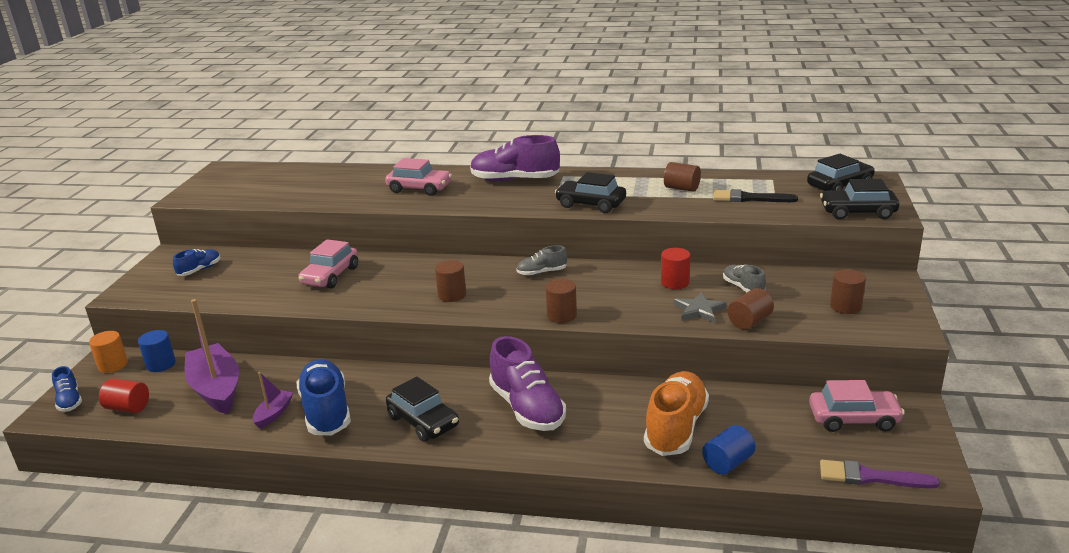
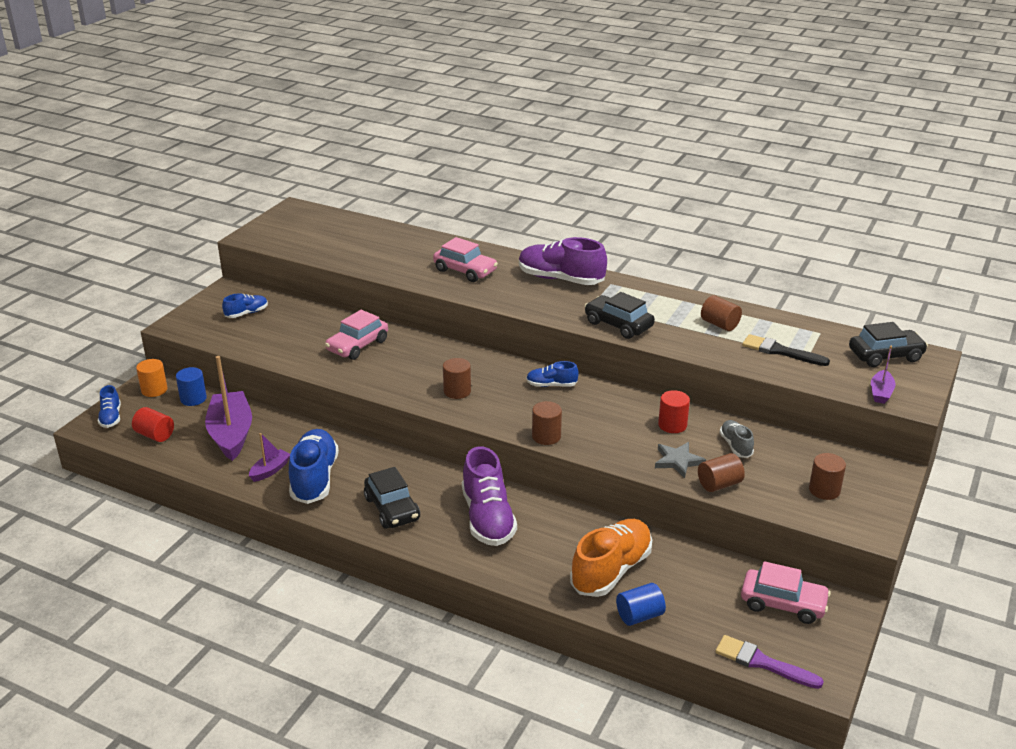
camera: 15 degrees right, 5 degrees up
grey shoe [516,245,567,276] -> blue shoe [526,361,579,387]
black car [820,179,899,220] -> purple boat [871,346,896,404]

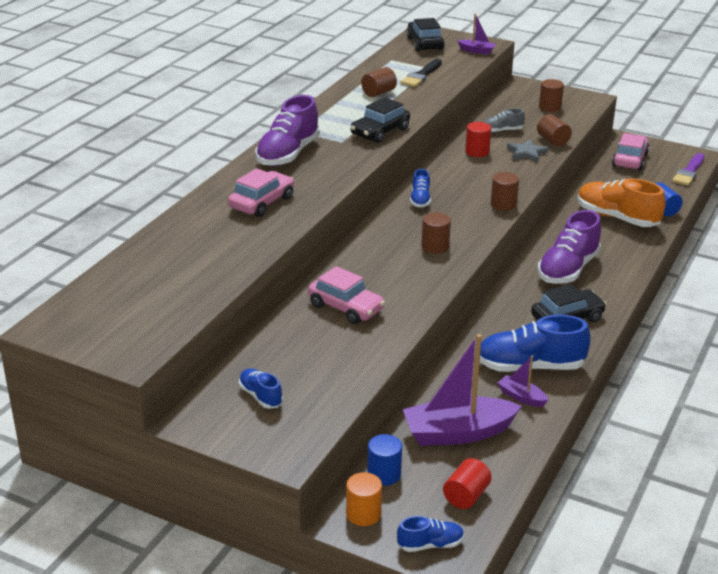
camera: 90 degrees left, 0 degrees up
purple shoe [462,446,517,546] -> purple shoe turned 135 degrees clockwise [538,210,601,284]

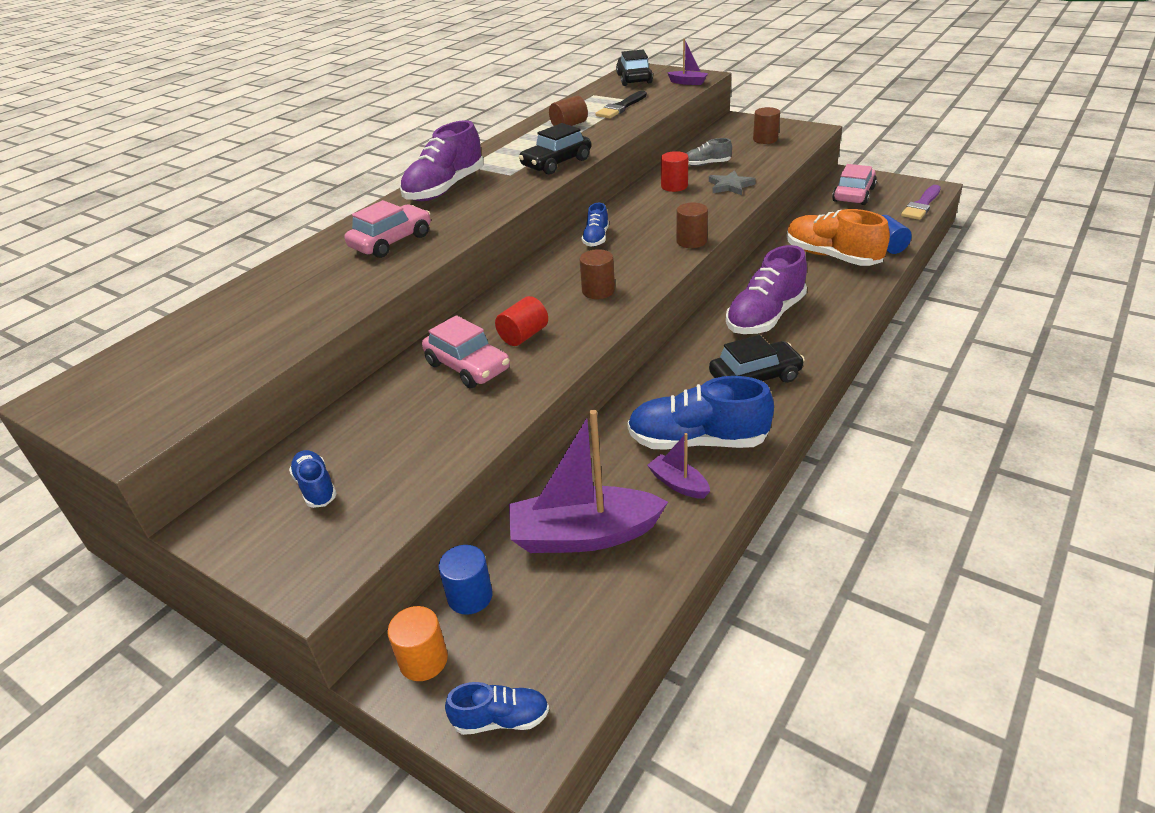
camera: 10 degrees right, 5 degrees up
red cylinder [443,458,492,509] -> red cylinder moved to [495,296,548,346]
brown cylinder [537,114,572,146] -> none

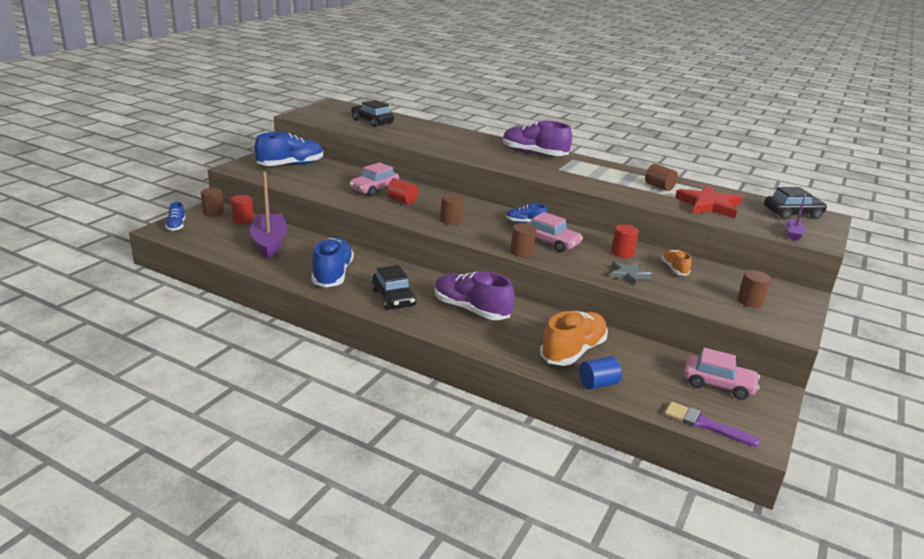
camera: 80 degrees right, 10 degrees down
blue shoe [289,450,337,508] -> blue shoe [254,132,323,166], size x1.94
pink car [345,200,431,258] -> pink car moved to [527,212,583,253]
orange cylinder [388,606,448,681] -> brown cylinder [201,188,224,217]
blue cylinder [438,545,493,615] -> red cylinder [231,195,254,224]
black car [519,123,591,175] -> black car moved to [351,100,394,127]
black brush [595,90,647,118] -> red star [675,185,742,218]
purple boat [647,433,710,499] -> none
grey shoe [686,138,732,166] -> orange shoe [661,249,692,276]

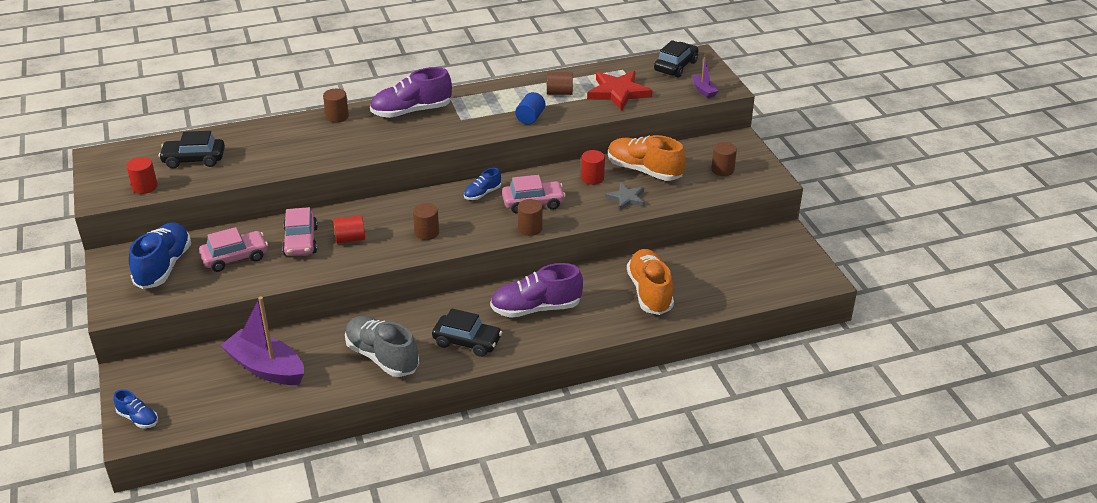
camera: 45 degrees left, 10 degrees up
brown cylinder [201,188,224,217] -> brown cylinder moved to [323,89,349,123]
red cylinder [231,195,254,224] -> red cylinder moved to [126,157,158,194]
blue shoe [311,238,354,288] -> grey shoe [345,316,419,377]
blue cylinder [579,356,622,390] -> blue cylinder moved to [515,92,545,125]
orange shoe [661,249,692,276] -> orange shoe [608,135,686,181], size x1.94
purple brush [665,402,761,447] -> none
pink car [684,348,760,400] -> pink car moved to [199,227,268,272]

